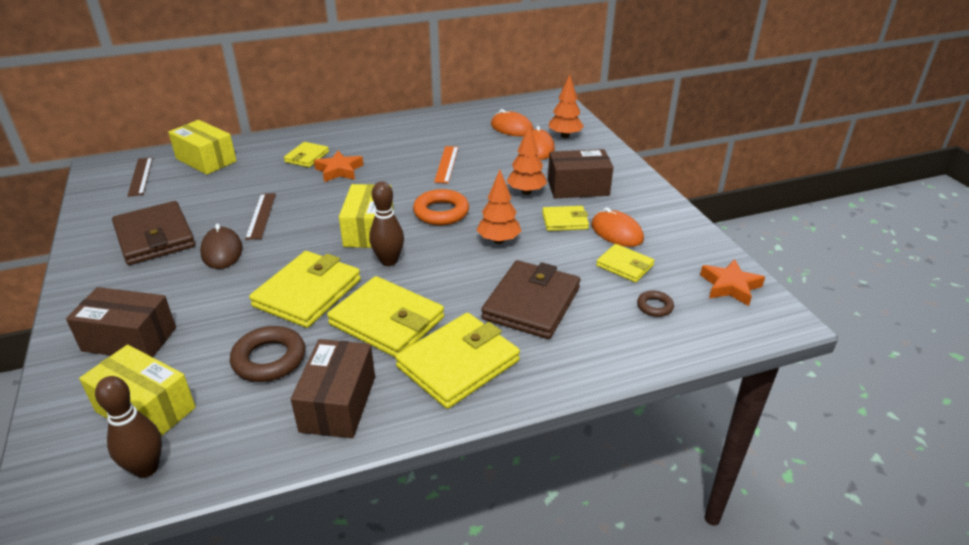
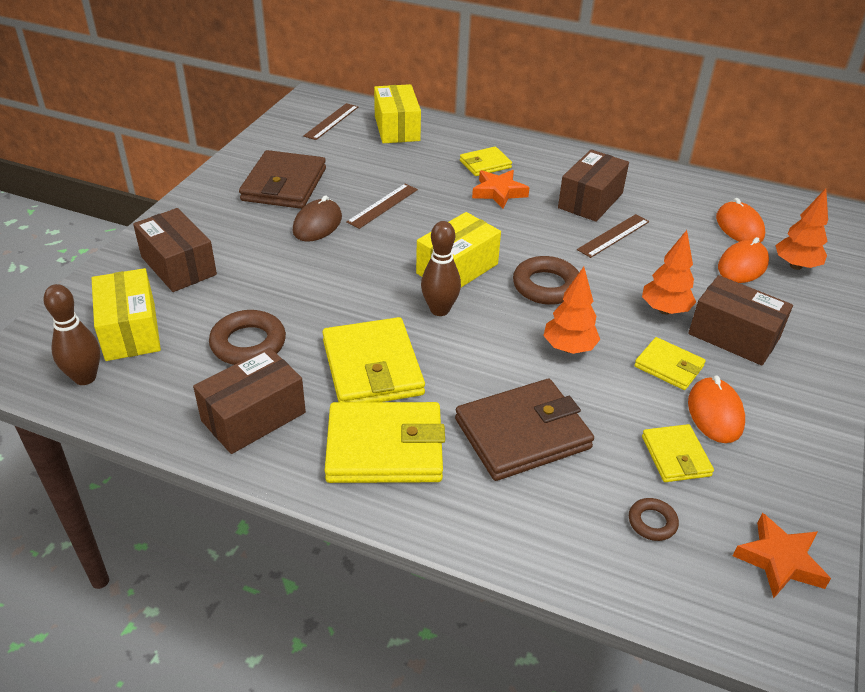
camera: 40 degrees right, 5 degrees up
yellow wallet [249,251,361,328] -> none
orange ring [413,189,469,225] -> brown ring [513,256,579,305]
orange ruler [434,146,459,183] -> brown ruler [577,214,649,258]
none -> brown box [558,150,629,222]

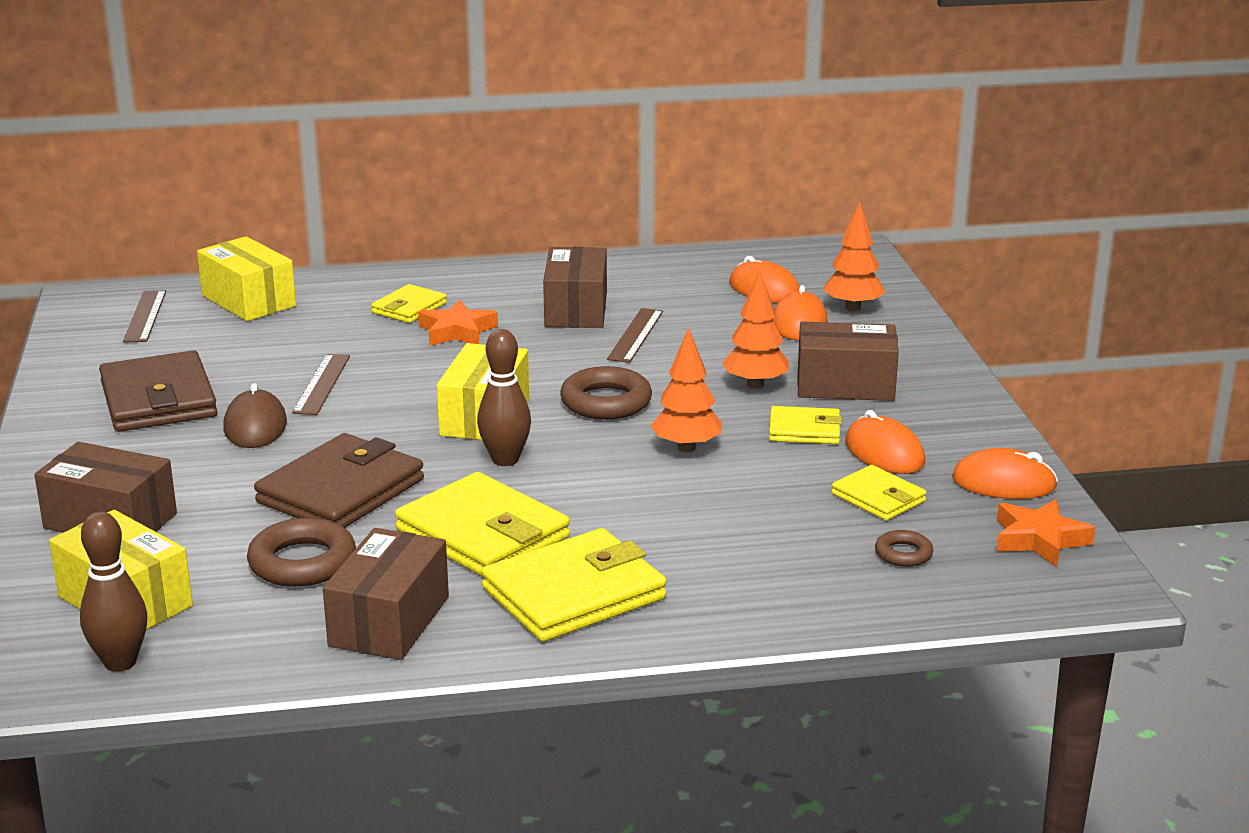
camera: 30 degrees left, 15 degrees down
brown wallet [455,379,594,481] -> brown wallet moved to [254,433,424,528]
none -> orange mouse [952,448,1058,499]

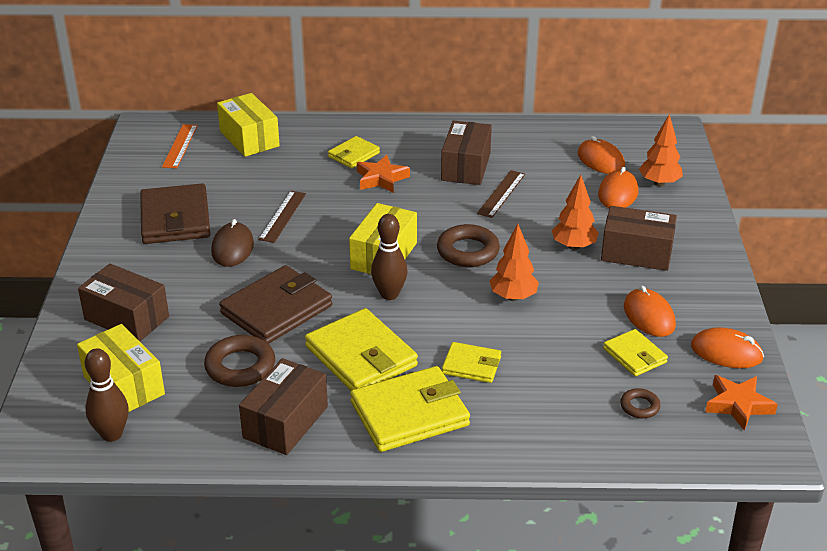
camera: 10 degrees right, 10 degrees up
brown ruler [123,290,166,343] -> orange ruler [162,124,198,168]
yellow wallet [769,406,842,444] -> yellow wallet moved to [442,342,501,383]

